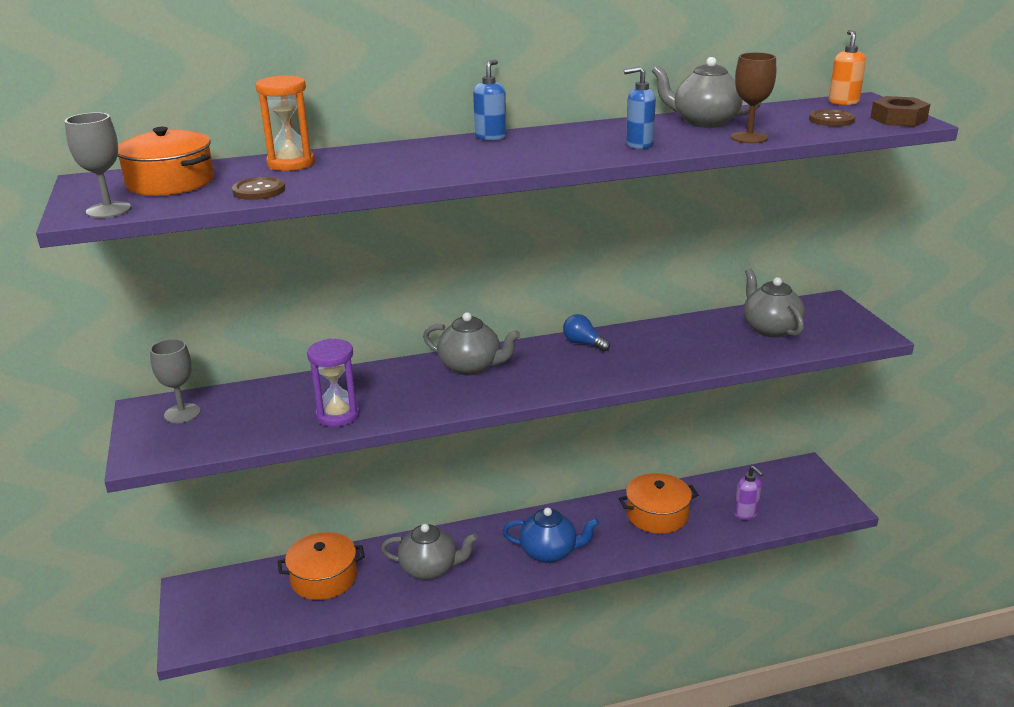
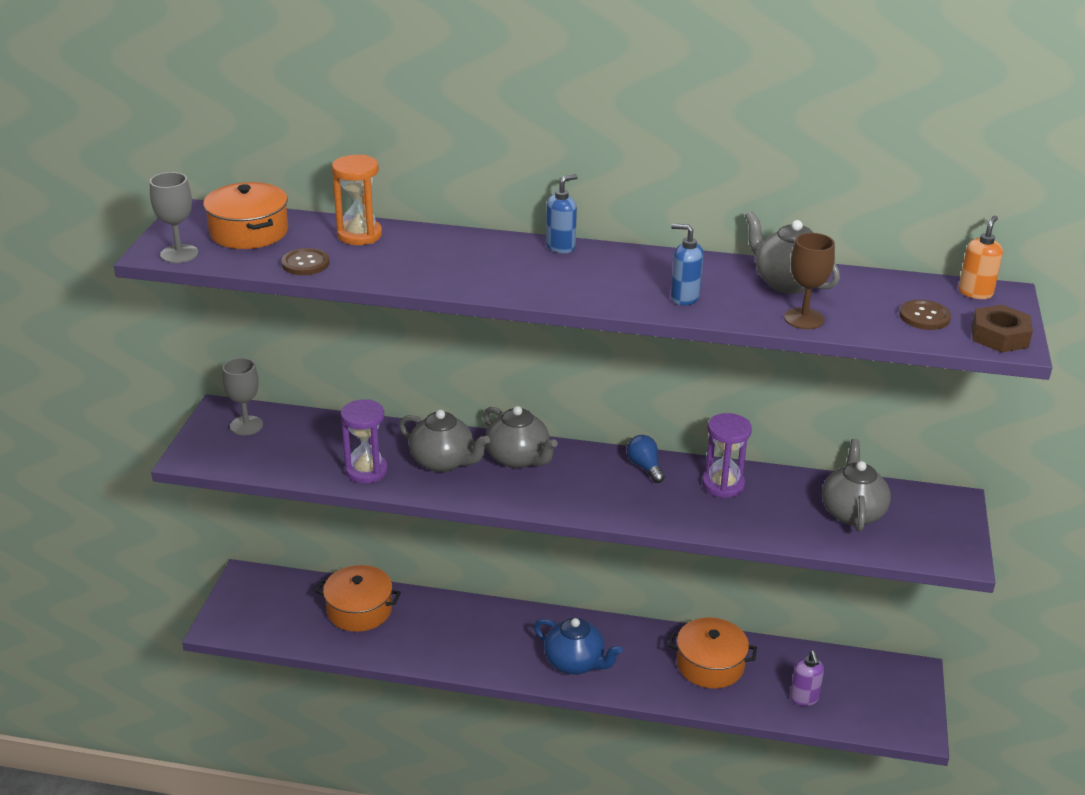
camera: 25 degrees right, 5 degrees up
grey teapot [381,524,478,580] -> grey teapot moved to [399,410,490,472]
none -> purple hourglass [702,413,752,498]

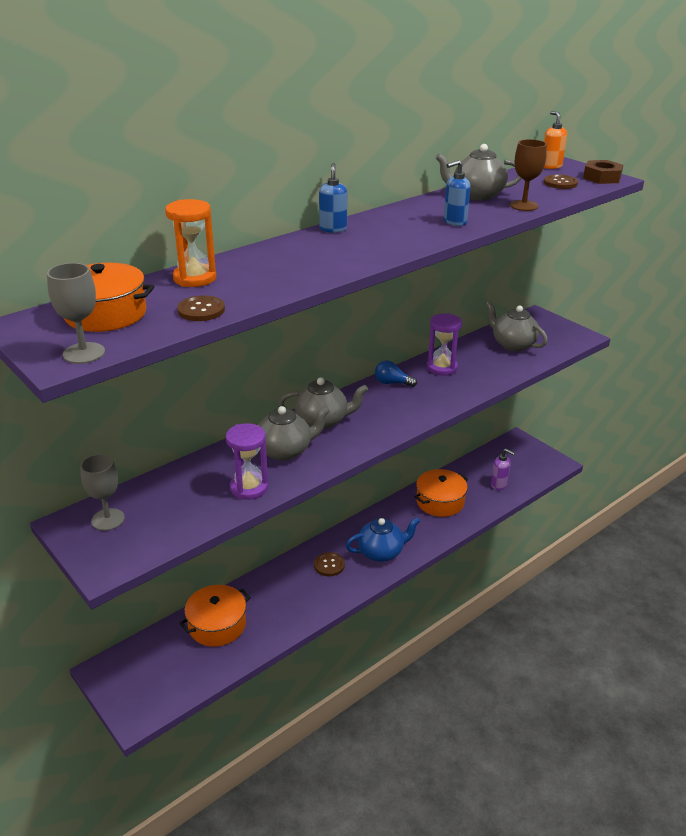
camera: 50 degrees left, 0 degrees up
none -> brown button [314,552,345,576]

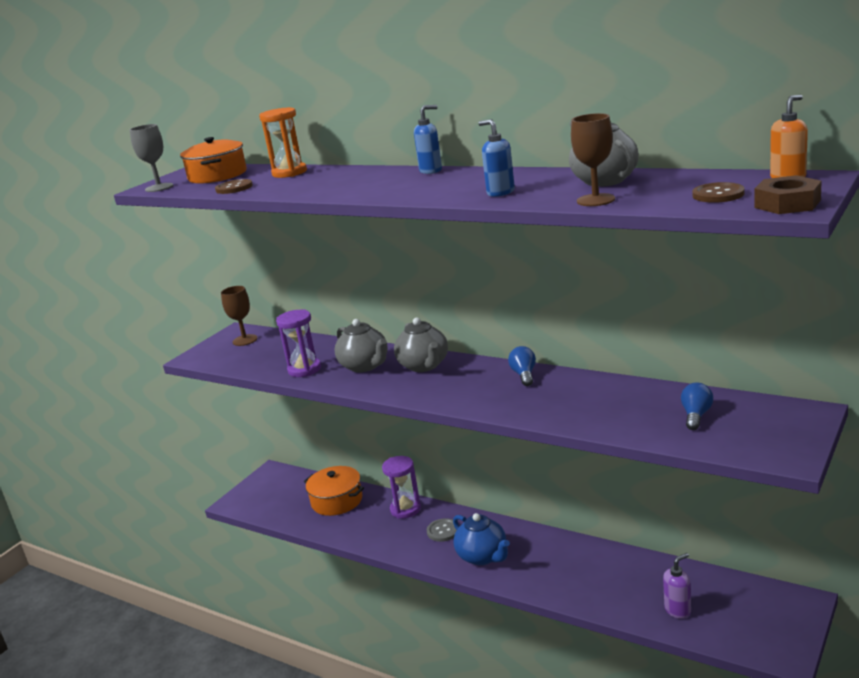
camera: 75 degrees right, 10 degrees down
grey goblet [80,454,125,531] -> brown goblet [221,286,258,346]
brown button [314,552,345,576] -> grey button [427,518,457,542]
orange pot [414,469,468,517] -> none
purple hourglass [427,313,462,376] -> purple hourglass moved to [382,456,421,519]
grey teapot [485,301,548,352] -> blue light bulb [681,382,713,430]
purple soap dispenser [491,449,515,490] -> purple soap dispenser turned 135 degrees counterclockwise [663,553,691,619]

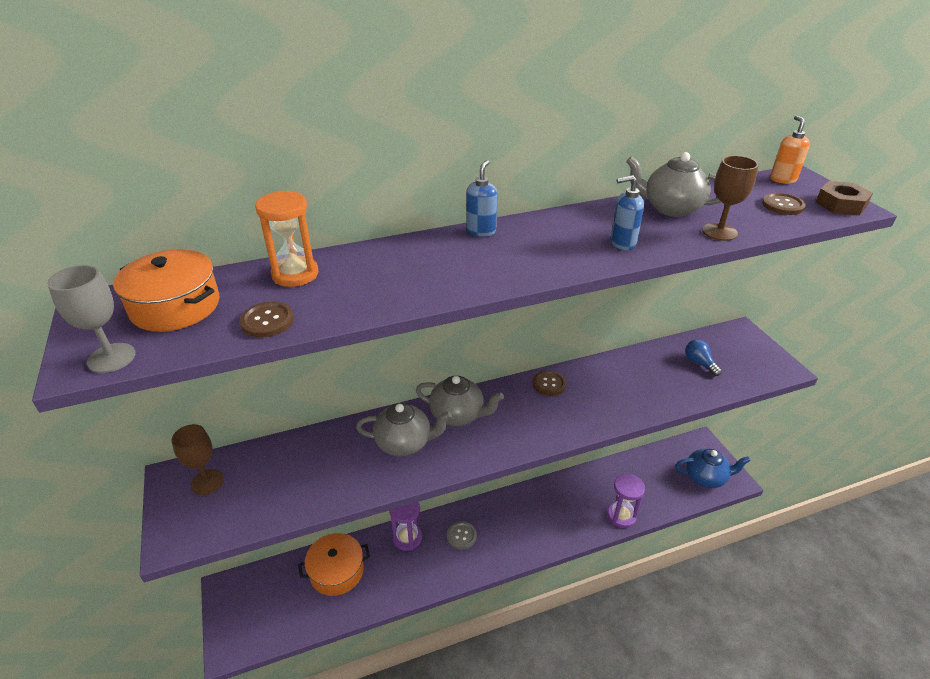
camera: 55 degrees left, 15 degrees up
purple hourglass [276,309,321,377] -> purple hourglass moved to [607,473,645,528]
blue teapot [453,513,510,565] -> blue teapot moved to [675,449,751,488]
blue light bulb [508,346,536,386] -> brown button [533,370,566,396]
purple soap dispenser [663,553,691,619] -> none

